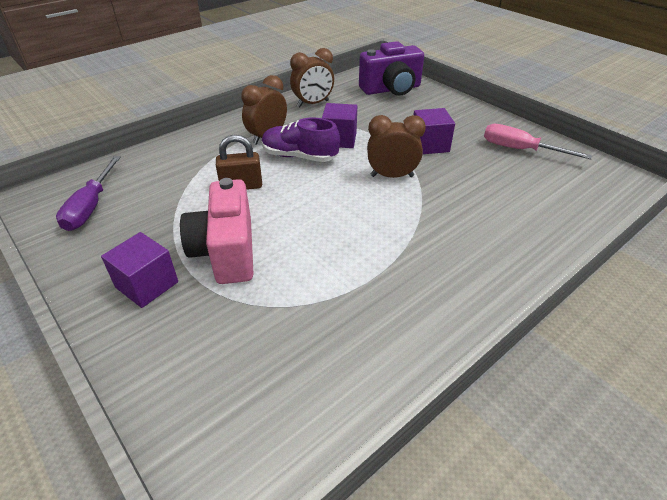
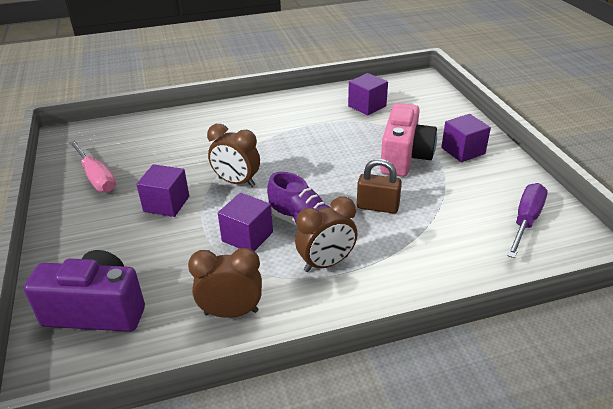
camera: 155 degrees left, 5 degrees down
none -> purple cube [348,73,388,116]

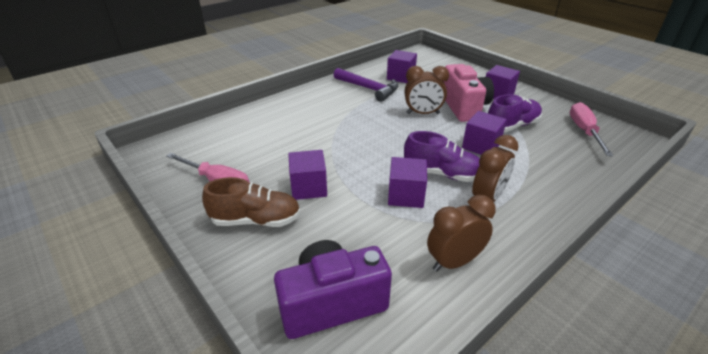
camera: 25 degrees left, 0 degrees up
brown clock [207,124,260,187] -> brown clock moved to [404,66,449,114]
brown padlock [357,159,402,213] -> purple cube [462,111,507,155]
purple screwdriver [507,183,547,258] -> pink screwdriver [570,102,614,156]
none -> brown shoe [202,177,301,227]
none -> purple hammer [334,68,398,102]
none -> purple shoe [488,94,542,132]

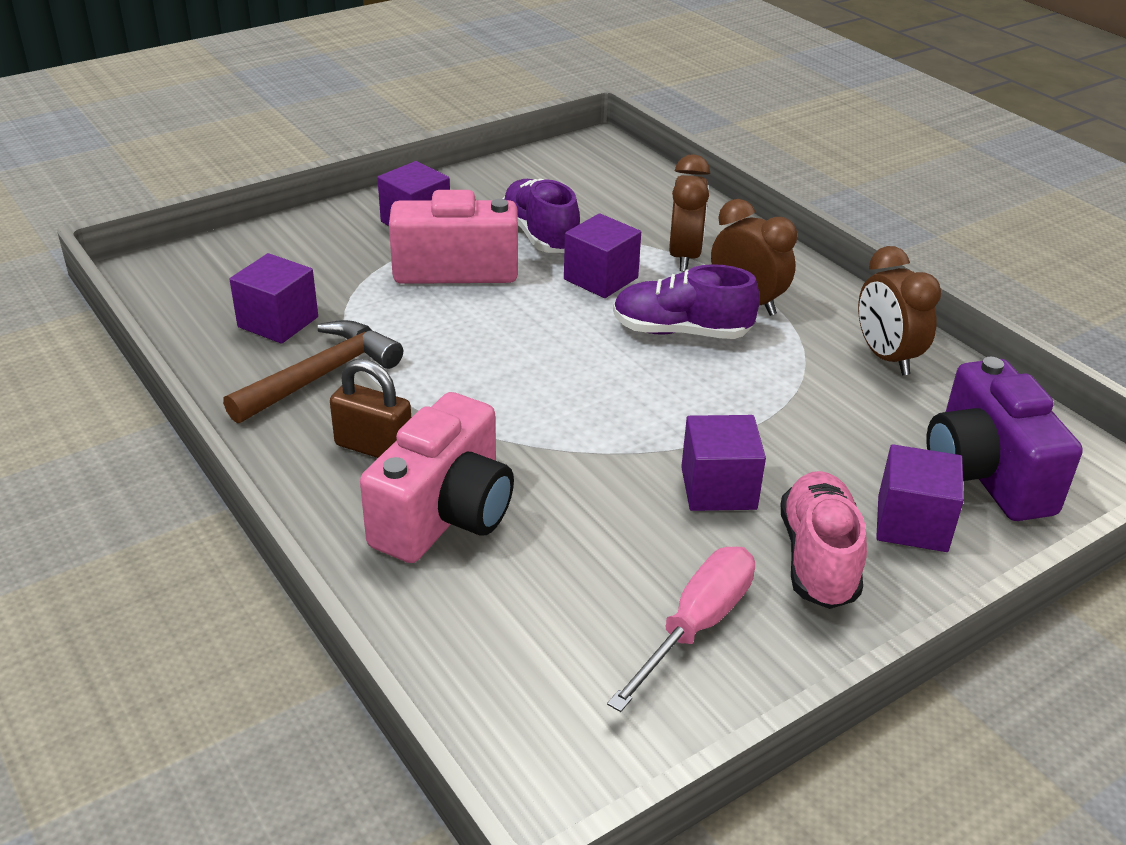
camera: 85 degrees left, 0 degrees up
brown shoe [202,177,301,227] -> pink shoe [781,471,867,609]
purple hammer [334,68,398,102] -> brown hammer [223,320,403,423]
purple cube [388,157,427,208] -> purple cube moved to [876,444,964,552]
brown clock [404,66,449,114] -> brown clock moved to [669,154,710,271]
purple shoe [404,131,480,182] -> purple shoe turned 105 degrees counterclockwise [613,264,760,339]
pink screwdriver [570,102,614,156] -> none
none -> brown padlock [330,359,411,458]
none -> pink camera [360,392,514,563]

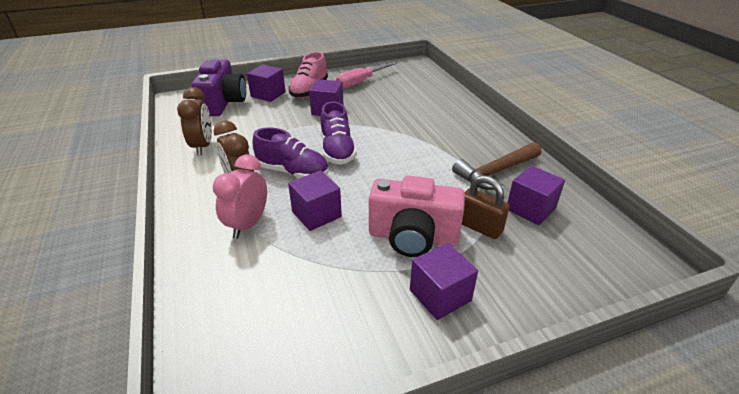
camera: 165 degrees left, 0 degrees up
brown padlock [330,359,411,458] -> brown padlock moved to [462,175,510,239]
pink camera [360,392,514,563] -> none
purple shoe [503,179,580,253] -> purple shoe moved to [320,101,357,164]
brown clock [669,154,710,271] -> pink clock [213,154,267,239]

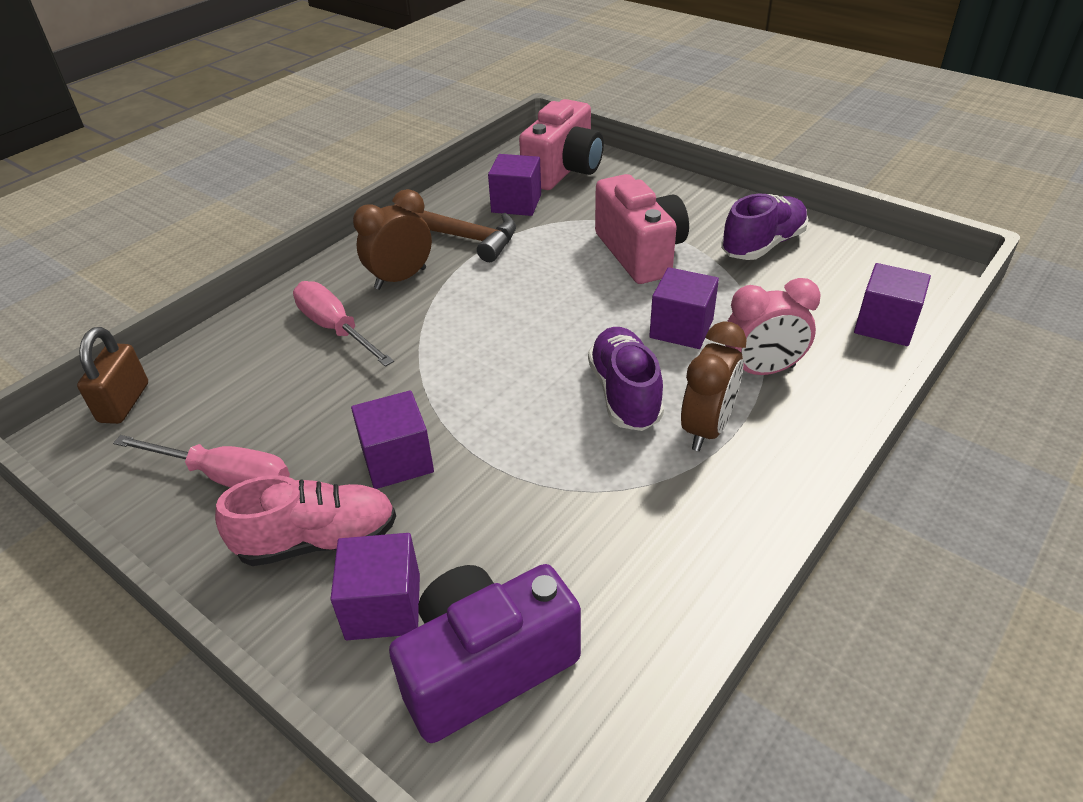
camera: 120 degrees left, 5 degrees up
brown clock [177,87,212,155] -> brown clock moved to [353,189,432,290]
purple shoe [320,101,357,164] -> purple shoe moved to [721,194,808,260]
purple cube [410,243,478,320] -> purple cube moved to [854,263,931,346]
brown padlock [462,175,510,239] -> brown padlock moved to [77,327,148,424]
none -> pink screwdriver [293,281,394,367]
none -> pink camera [519,99,604,190]

